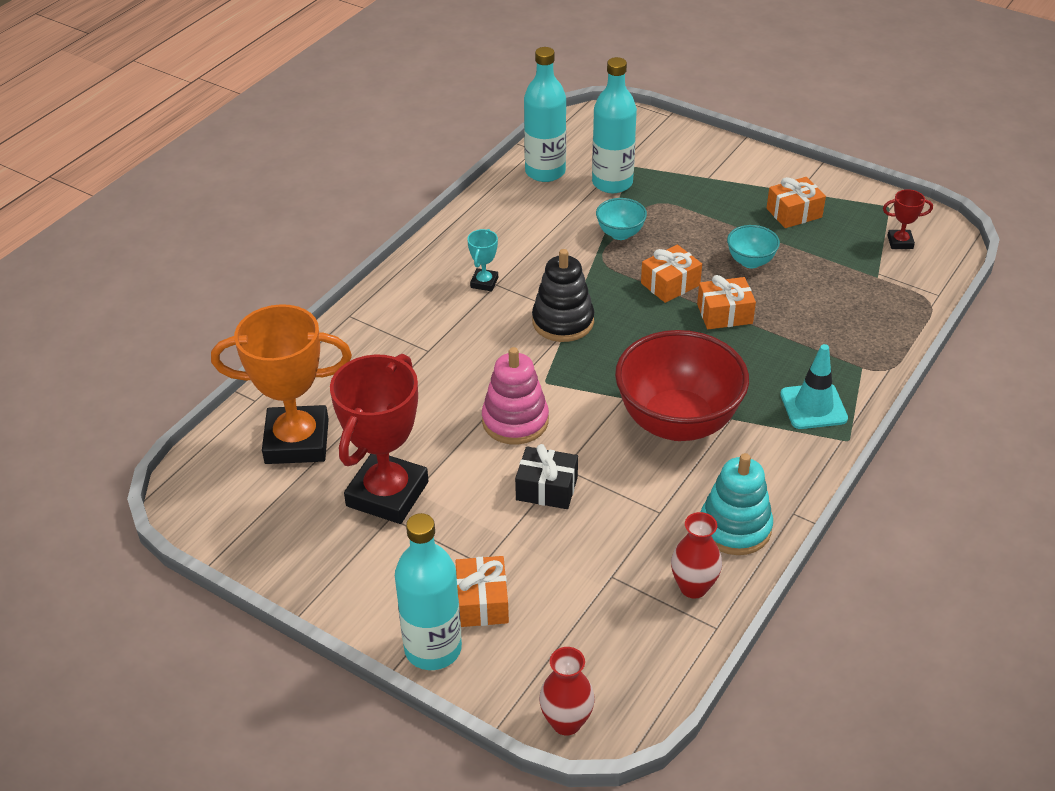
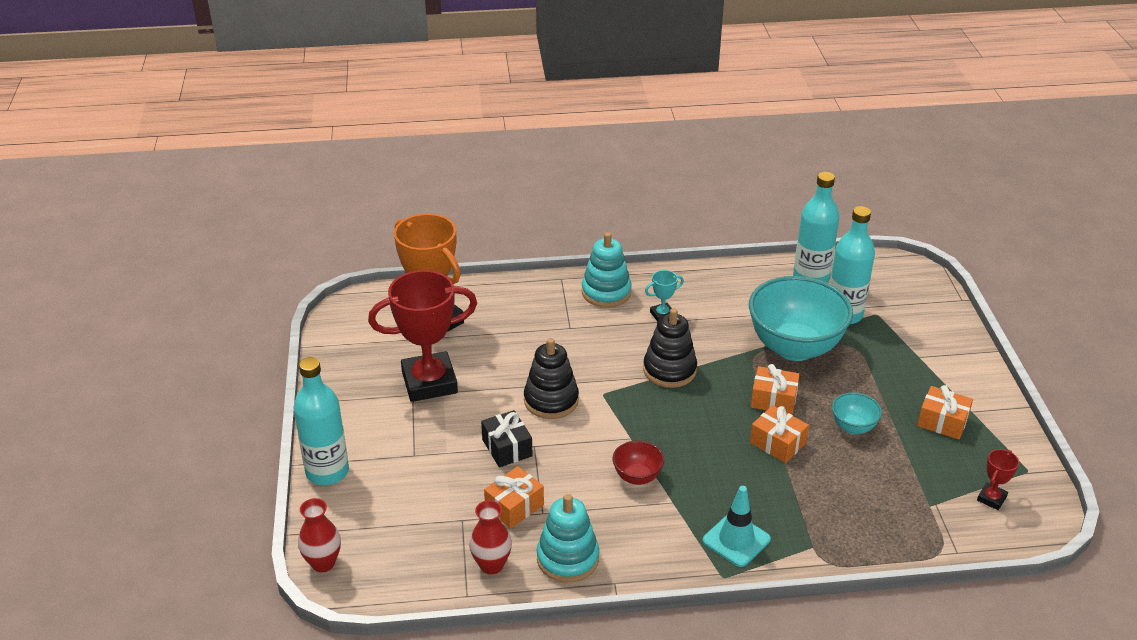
camera: 50 degrees right, 5 degrees down
orange gift [455,556,509,627] -> orange gift moved to [484,466,544,529]
pink stacking toy [482,347,549,445] -> black stacking toy [524,338,579,419]
turquoise bowl [596,198,647,240] -> turquoise bowl [749,276,853,361], size x2.21
red bowl [615,330,749,441] -> red bowl [613,441,664,485], size x0.45
red trophy [883,189,933,249] -> red trophy turned 75 degrees clockwise [977,449,1019,510]
none -> turquoise stacking toy [582,232,631,308]

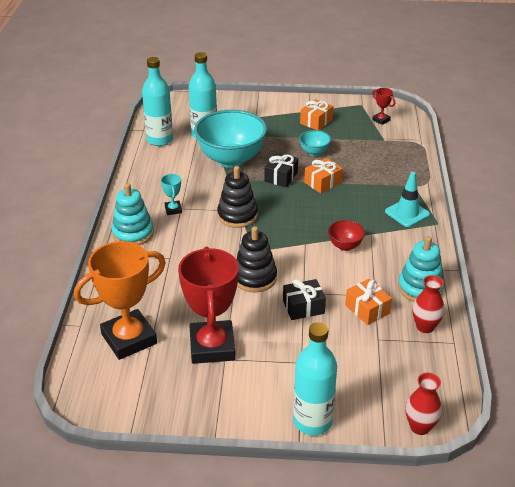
camera: 80 degrees left, 0 degrees up
orange gift [751,364,800,415] -> black gift [264,153,298,187]

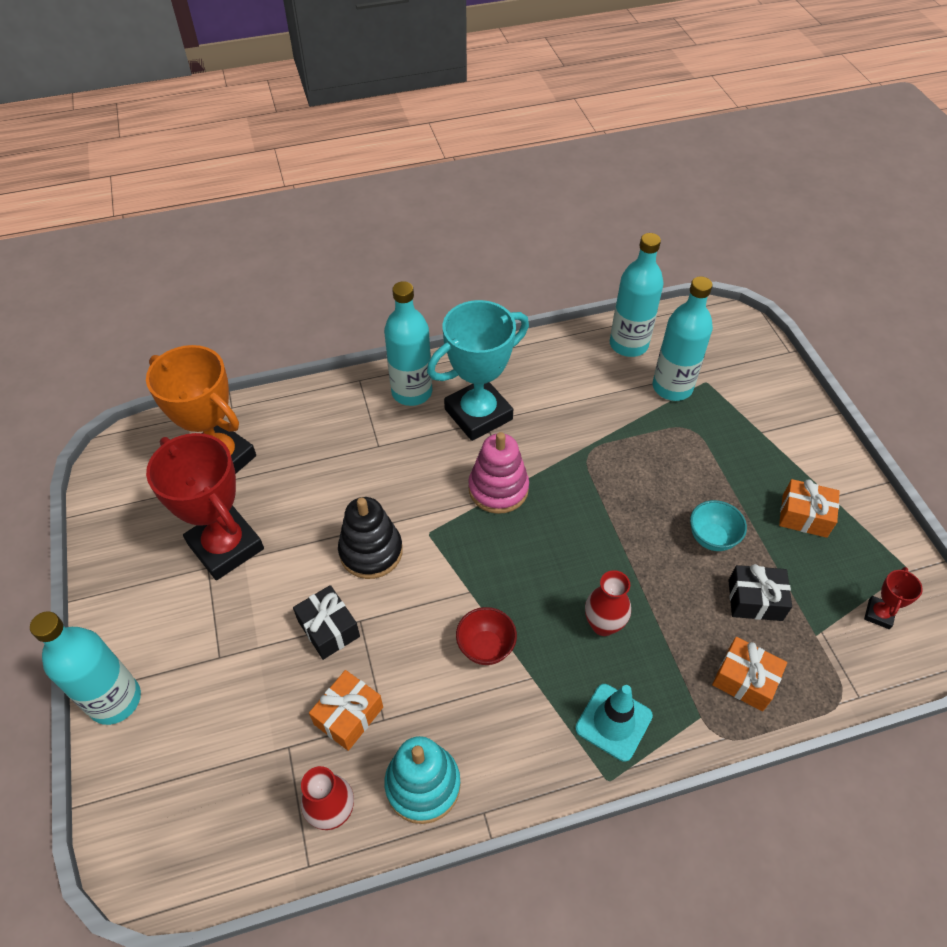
camera: 70 degrees right, 15 degrees up
turquoise stacking toy [111,183,154,245] -> turquoise bottle [384,281,432,406]
turquoise trophy [161,174,182,215] -> turquoise trophy [427,300,529,441], size x2.34
red trophy [178,247,239,364] -> red trophy turned 75 degrees clockwise [146,433,264,580]
turquoise bowl [194,110,267,168] -> none
black stacking toy [217,166,258,228] -> pink stacking toy [468,432,529,514]
black gift [264,153,298,187] -> black gift moved to [728,564,792,621]
orange gift [304,158,343,193] -> orange gift moved to [712,637,787,711]
red vase [406,373,442,435] -> red vase moved to [585,570,631,636]

